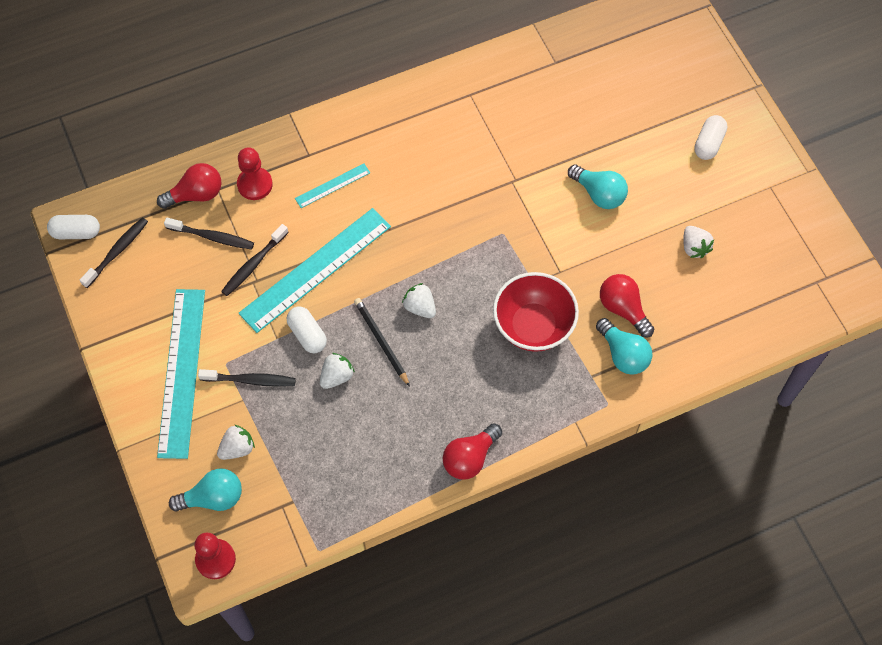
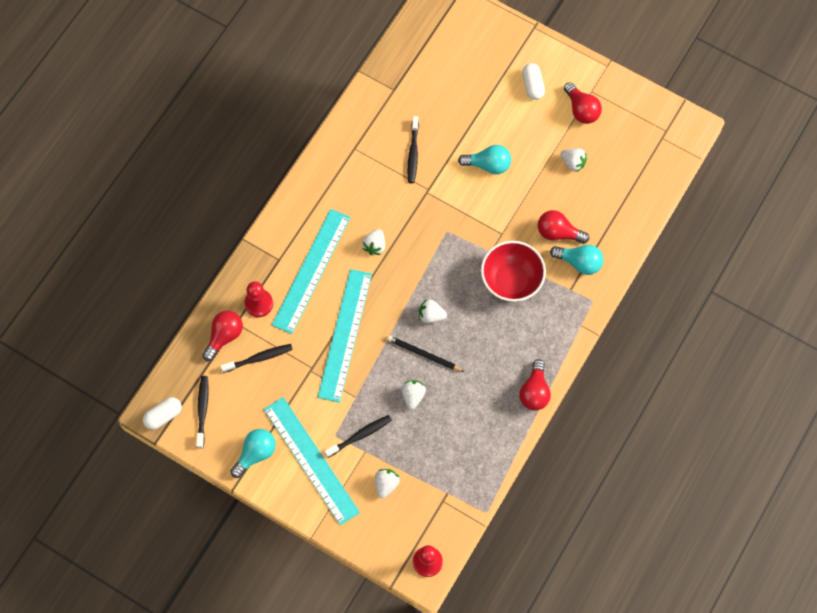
camera: 35 degrees left, 5 degrees up
turquoise light bulb [169,468,242,512] -> turquoise light bulb moved to [230,429,276,478]
black toothbrush [221,224,289,296] -> black toothbrush moved to [408,116,419,183]
white capsule [287,306,327,353] -> none
turquoise ruler [295,163,370,208] -> turquoise ruler [272,209,351,334], size x2.15
none -> white strawberry [362,229,385,255]
none -> red light bulb [564,82,602,124]

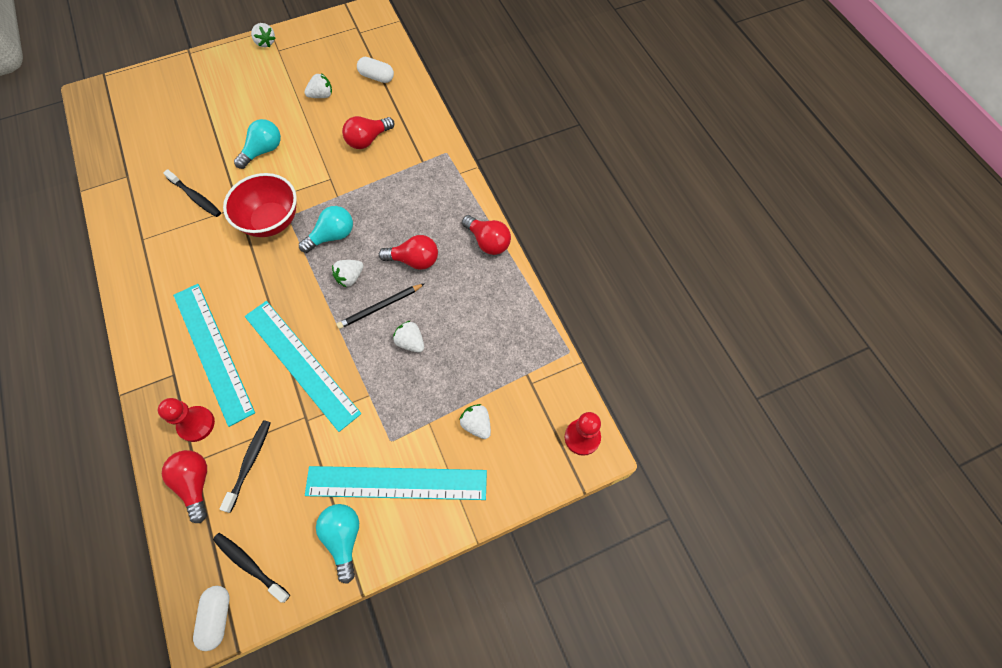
camera: 55 degrees left, 5 degrees down
black toothbrush [324,415,392,458] -> none
white strawberry [362,229,385,255] -> white strawberry moved to [251,23,276,47]
red bowl [481,241,546,302] -> red bowl moved to [223,173,297,237]
white capsule [522,63,545,100] -> white capsule moved to [357,57,394,83]
turquoise light bulb [550,245,604,275] -> turquoise light bulb moved to [299,206,353,253]
red light bulb [564,82,602,124] -> red light bulb moved to [379,235,438,270]

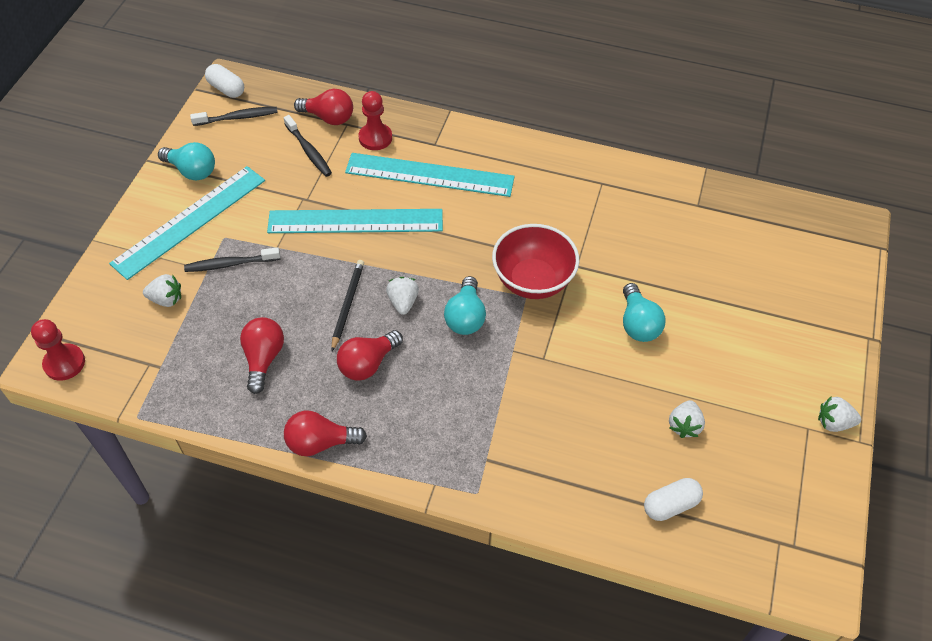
camera: 130 degrees right, 10 degrees down
black toothbrush [163,169,221,217] -> black toothbrush moved to [184,247,280,272]
red light bulb [342,116,395,149] -> red light bulb moved to [240,317,284,394]
white strawberry [393,320,424,353] -> none

